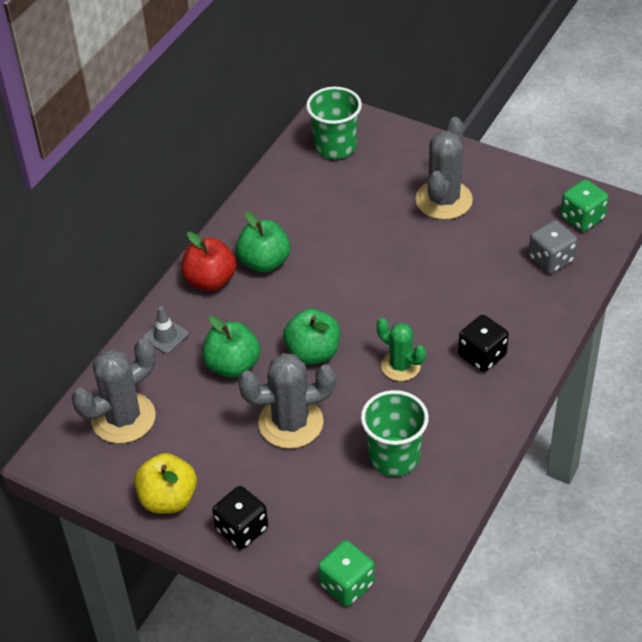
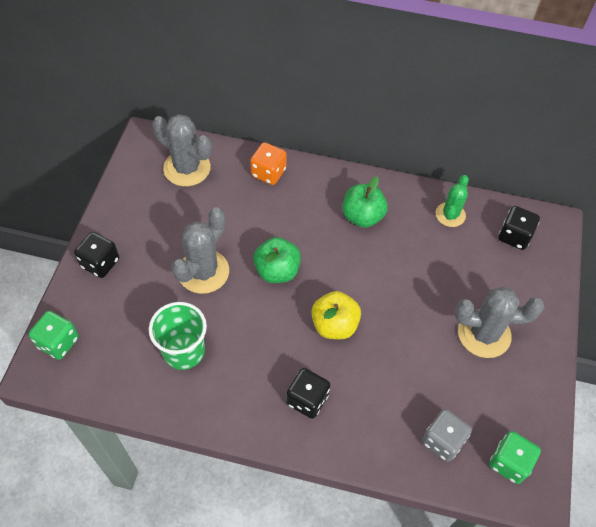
camera: 70 degrees right, 10 degrees up
yellow apple [134,453,197,514] -> yellow apple moved to [311,291,361,339]
grey traffic cone [143,307,188,354] -> orange dice [250,142,287,185]
red apple [182,232,236,291] -> none
green apple [203,316,260,378] -> none
grey cactus [238,353,336,449] -> grey cactus turned 60 degrees clockwise [171,208,229,294]
green cup [306,87,362,159] -> black dice [498,206,540,250]
green cactus [377,318,426,381] -> green cactus moved to [436,175,469,227]

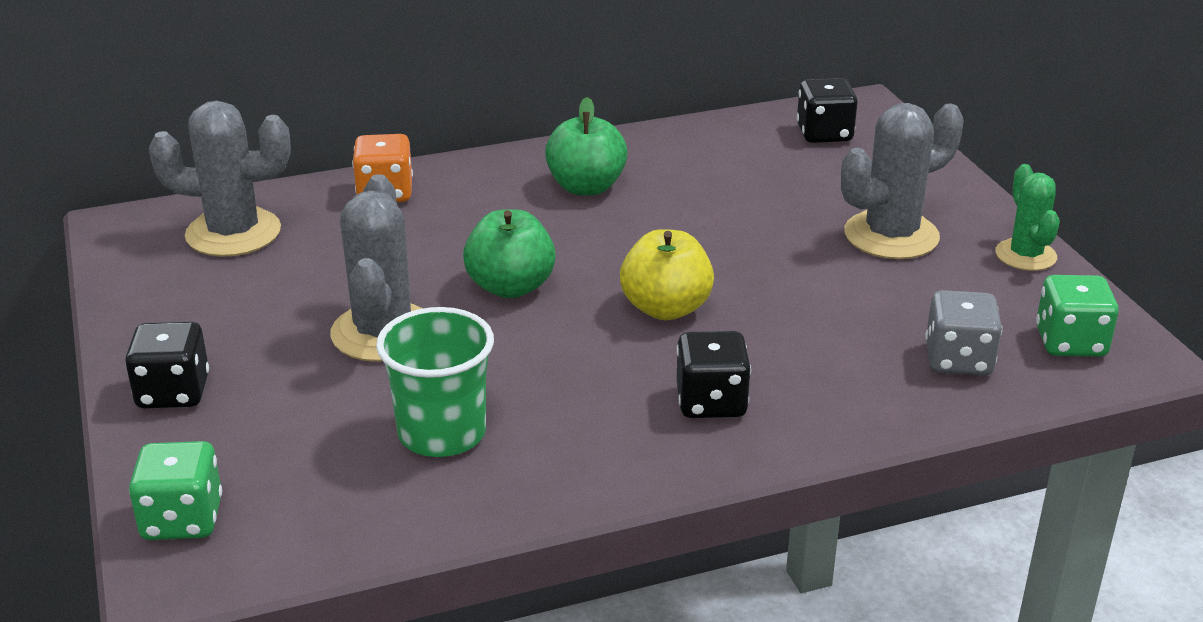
camera: 30 degrees left, 25 degrees down
green cactus [436,175,469,227] -> green cactus moved to [995,164,1060,271]

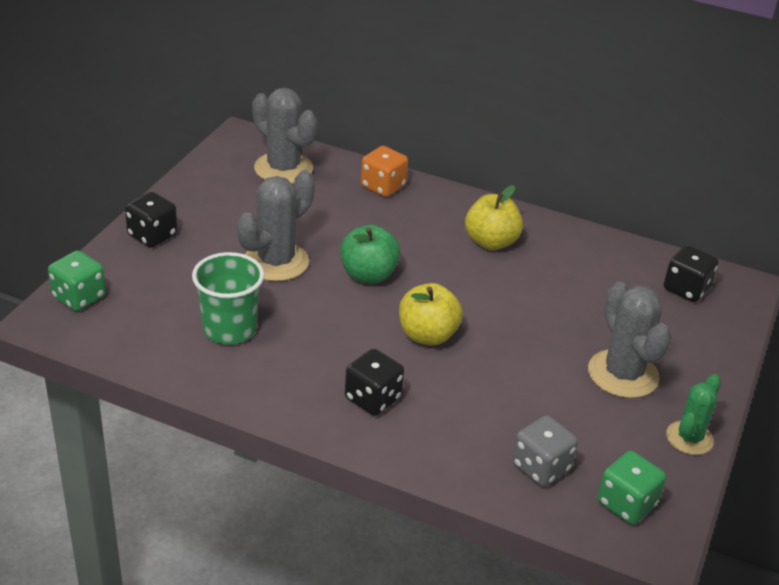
camera: 40 degrees right, 5 degrees up
green apple [545,97,628,196] -> yellow apple [465,185,523,250]
grey cactus [841,103,964,259] -> grey cactus turned 60 degrees clockwise [588,281,672,398]

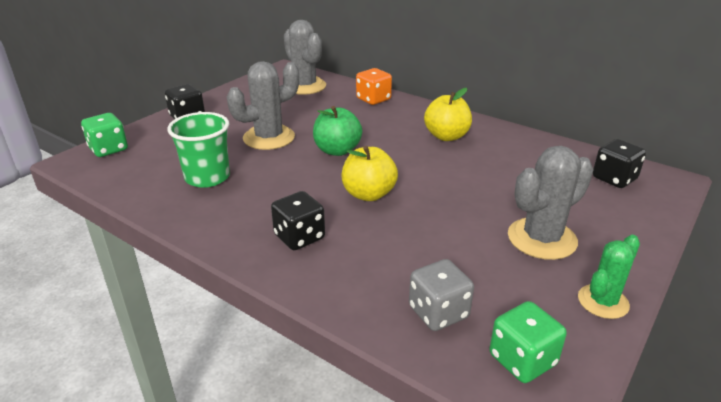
camera: 15 degrees right, 5 degrees down
grey cactus [588,281,672,398] -> grey cactus turned 60 degrees clockwise [508,146,594,260]

